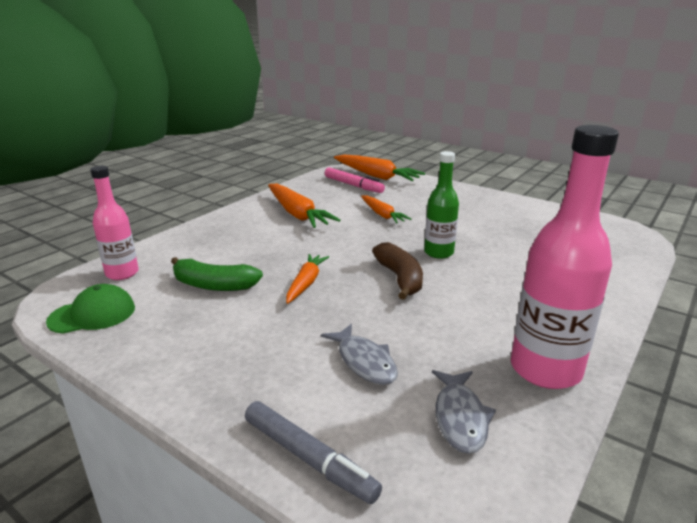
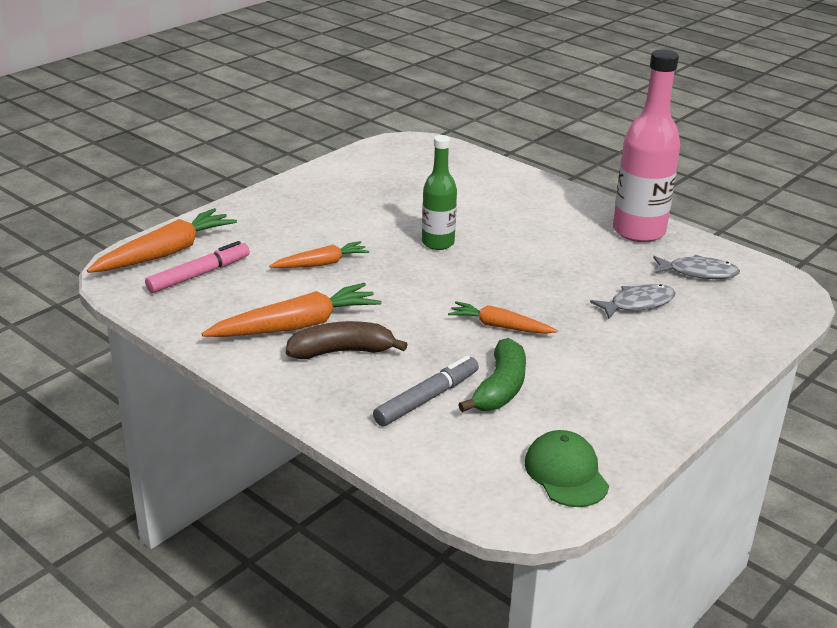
camera: 85 degrees left, 5 degrees up
pink bottle [90,166,139,280] -> none
grey marker [245,401,382,504] -> grey marker moved to [373,356,479,426]
brown banana [372,242,423,300] -> brown banana moved to [286,321,408,359]

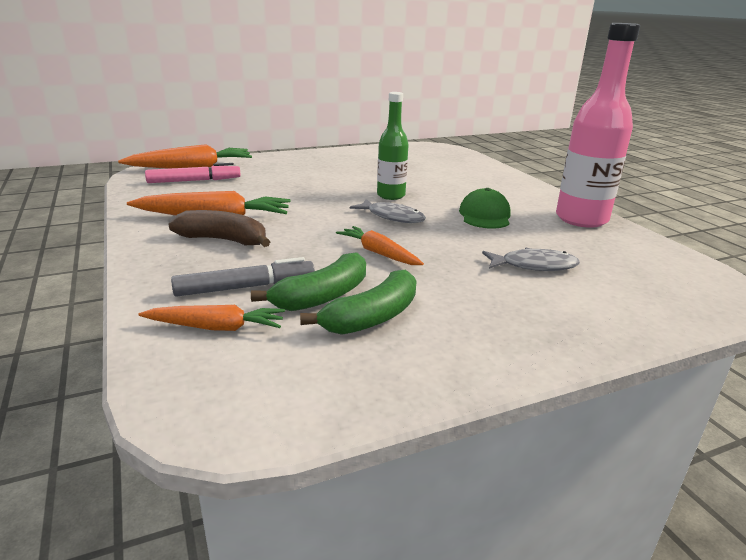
camera: 25 degrees right, 5 degrees down
orange carrot [269,241,369,268] -> orange carrot moved to [139,305,285,331]
green cap [525,430,609,507] -> green cap moved to [459,188,511,229]
grey fish [653,255,740,279] -> grey fish moved to [350,199,426,223]
none -> green banana [300,269,417,335]

